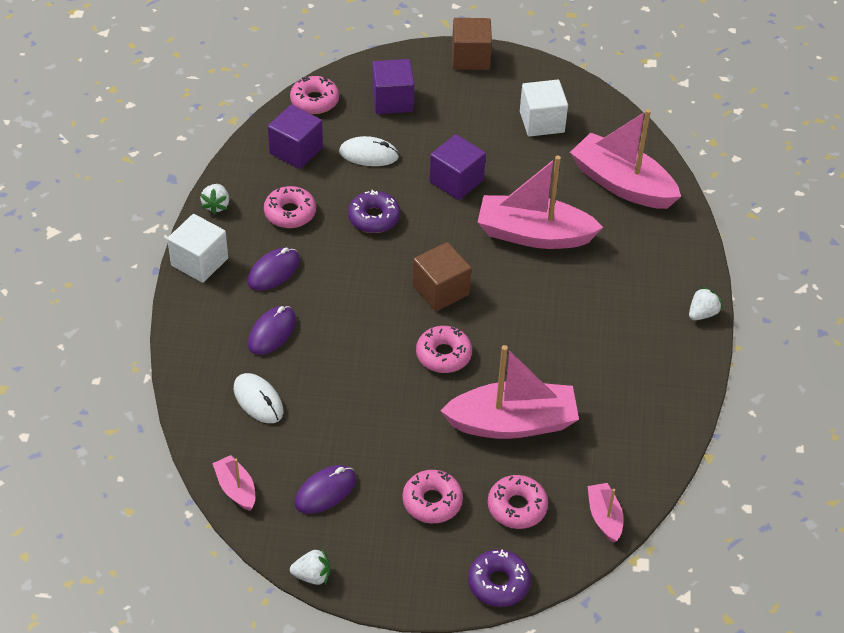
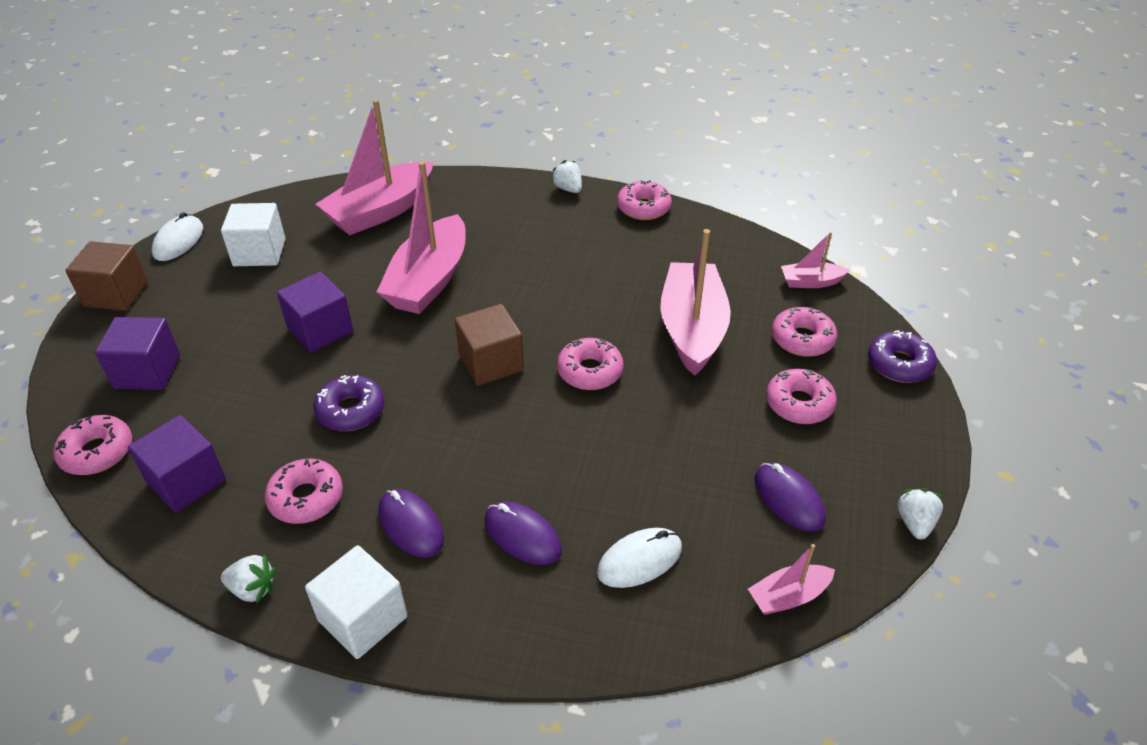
camera: 80 degrees left, 5 degrees down
white mouse [339,136,399,166] -> white mouse moved to [152,212,203,261]
none -> pink donut [617,180,672,220]

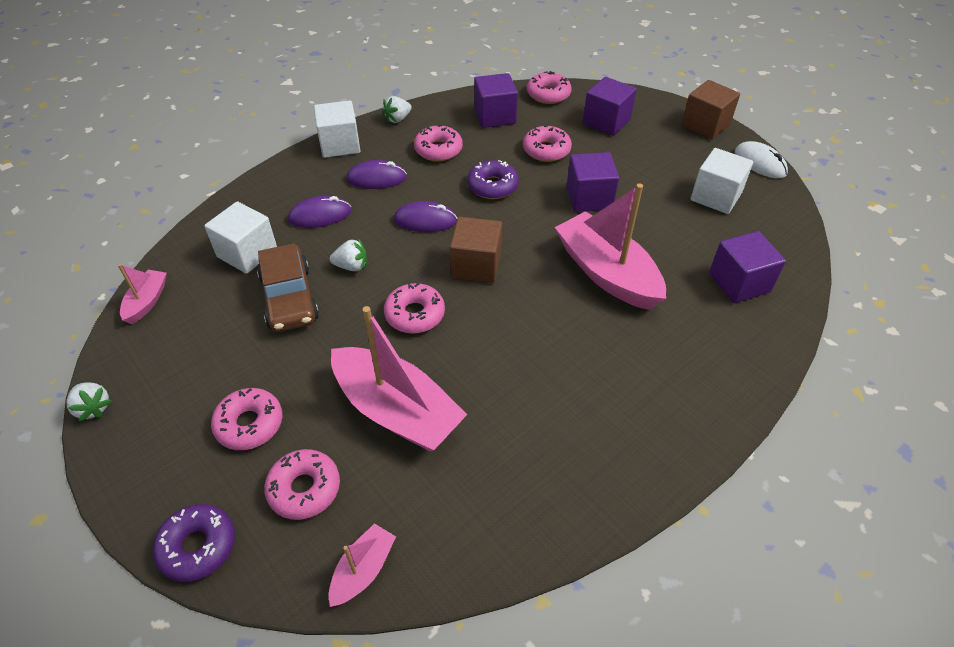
camera: 125 degrees right, 5 degrees up
pink boat [316,99,433,235] -> purple cube [709,231,786,303]
white strawberry [551,160,582,193] -> white strawberry moved to [330,238,367,271]
white mouse [597,528,682,588] -> white cube [204,201,277,274]
pink donut [617,180,672,220] -> pink donut moved to [523,125,572,162]
purple mouse [755,463,826,532] -> purple mouse moved to [394,201,457,232]
none -> brown car [257,243,319,332]

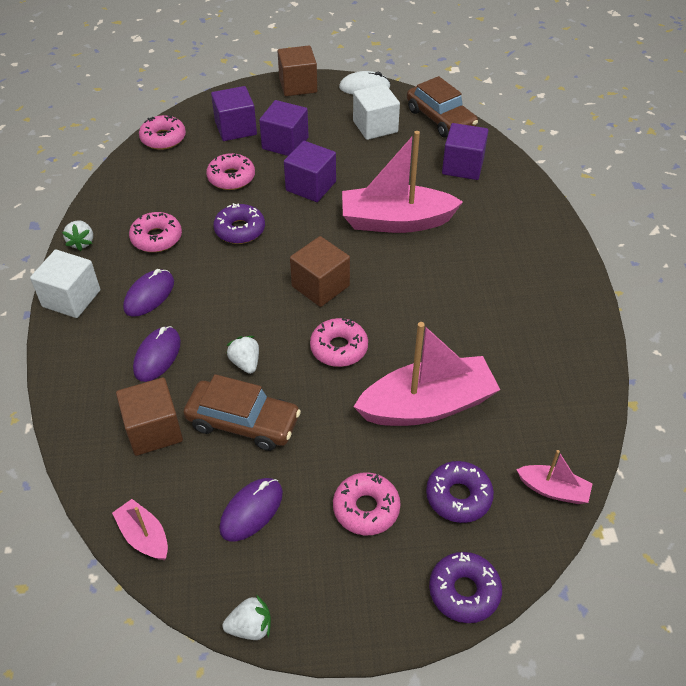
camera: 55 degrees left, 0 degrees up
white cube [204,201,277,274] -> brown cube [116,377,183,456]
pink donut [264,449,340,520] -> purple donut [426,461,494,523]
pink boat [329,523,396,607] -> pink boat turned 135 degrees clockwise [516,450,593,504]
white strawberry [330,238,367,271] -> white strawberry turned 60 degrees counterclockwise [226,336,259,374]
purple mouse [394,201,457,232] -> purple mouse moved to [219,478,283,542]
purple cube [474,73,518,128] -> purple cube moved to [259,100,309,156]
none -> brown car [407,76,478,137]

